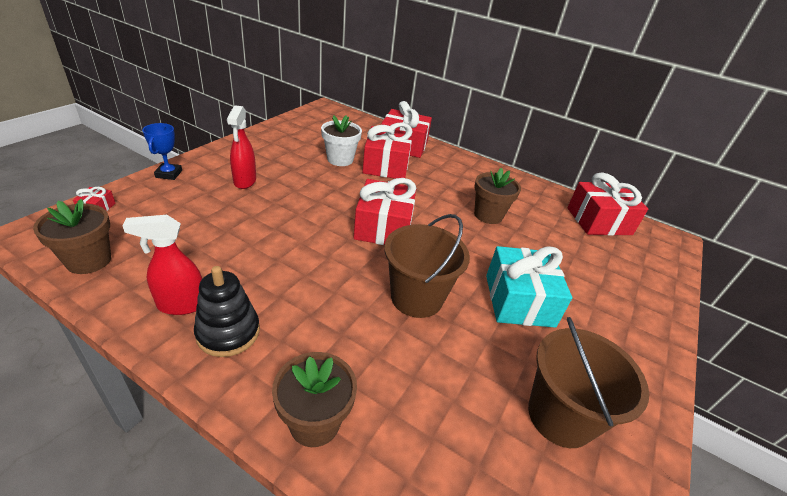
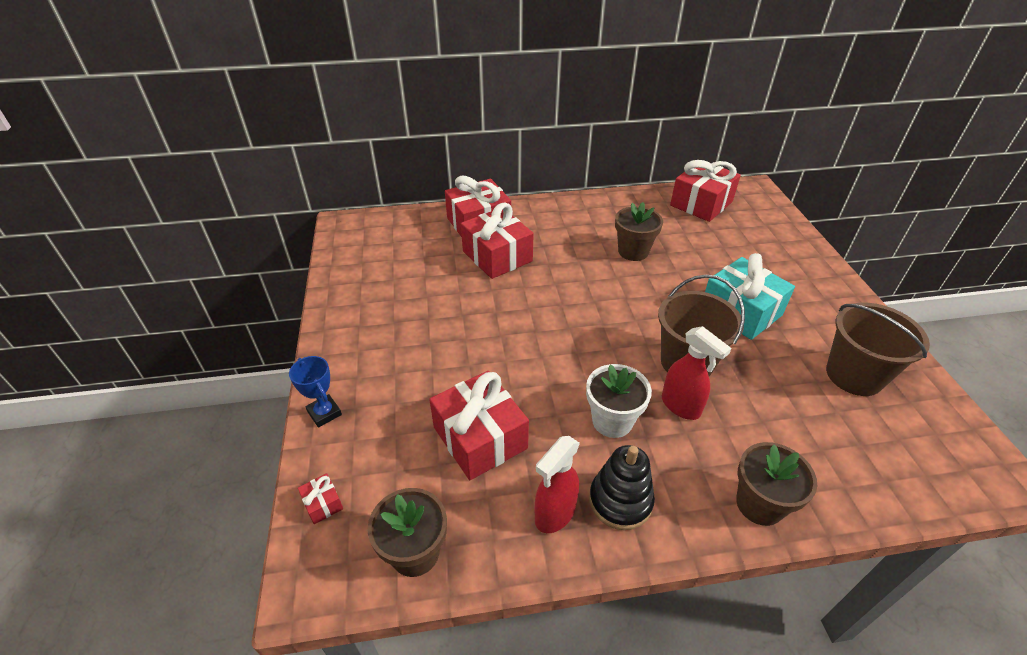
camera: 35 degrees left, 5 degrees up
red spray bottle [227,105,256,189] -> red spray bottle moved to [662,326,731,420]
white flower pot [321,115,362,166] -> white flower pot moved to [586,364,652,438]
red gift [353,178,417,245] -> red gift moved to [429,371,529,480]

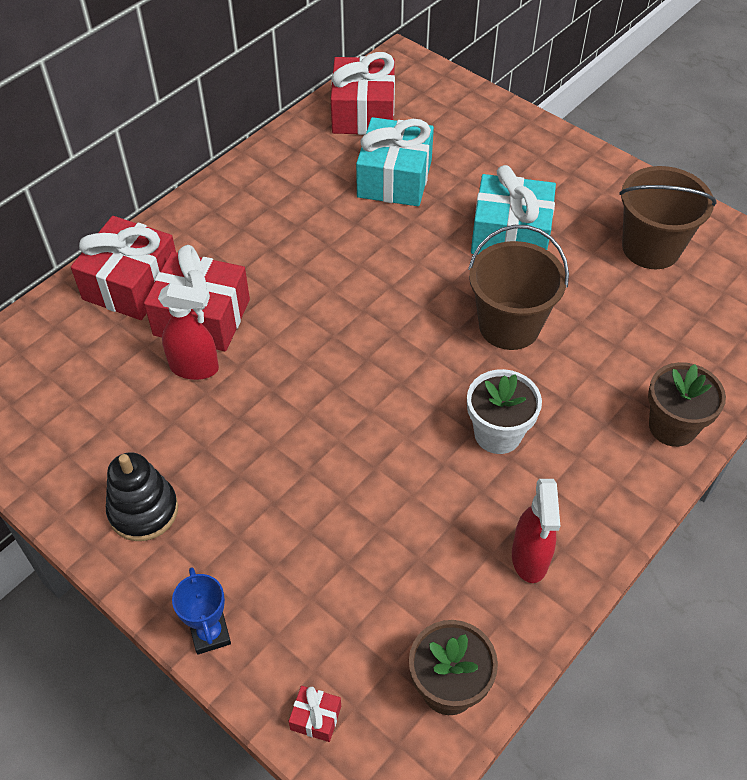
camera: 40 degrees left, 10 degrees up
blue trophy [289,356,342,428] -> blue trophy turned 60 degrees clockwise [172,567,231,655]
red gift [429,371,529,480] -> none
black stacking toy [589,445,655,530] -> black stacking toy moved to [106,452,178,541]
brown flower pot [615,202,663,261] -> none
red spray bottle [662,326,731,420] -> red spray bottle moved to [158,283,219,380]
none -> turquoise gift [356,117,434,206]

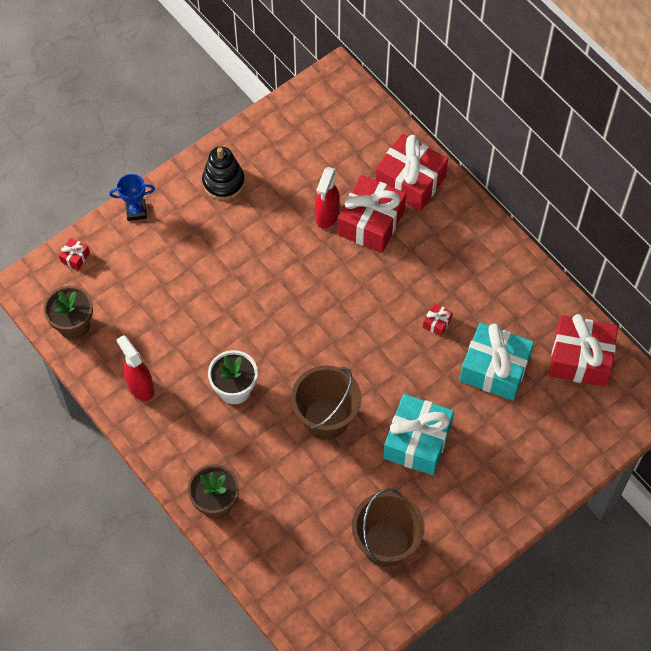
camera: 100 degrees right, 10 degrees up
red spray bottle [512,479,560,583] -> red spray bottle turned 45 degrees clockwise [116,335,154,401]
none -> red gift [423,303,453,336]

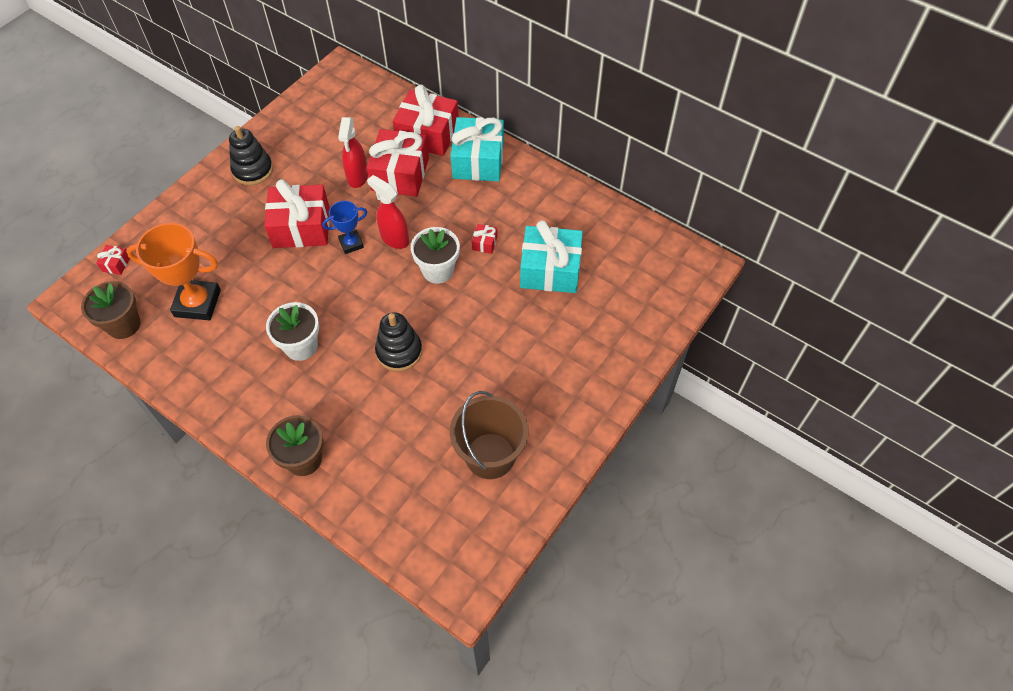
camera: 15 degrees left, 5 degrees down
blue trophy [109,174,155,221] -> blue trophy moved to [322,201,367,254]
red spray bottle [116,335,154,401] -> red spray bottle moved to [367,175,409,249]
brown bucket [291,365,361,440] -> black stacking toy [375,312,422,372]
turquoise gift [383,394,454,475] -> turquoise gift moved to [451,117,504,181]
red gift [549,314,618,387] -> red gift moved to [264,179,330,248]
none -> orange trophy [126,223,221,320]
none -> white flower pot [411,227,460,284]

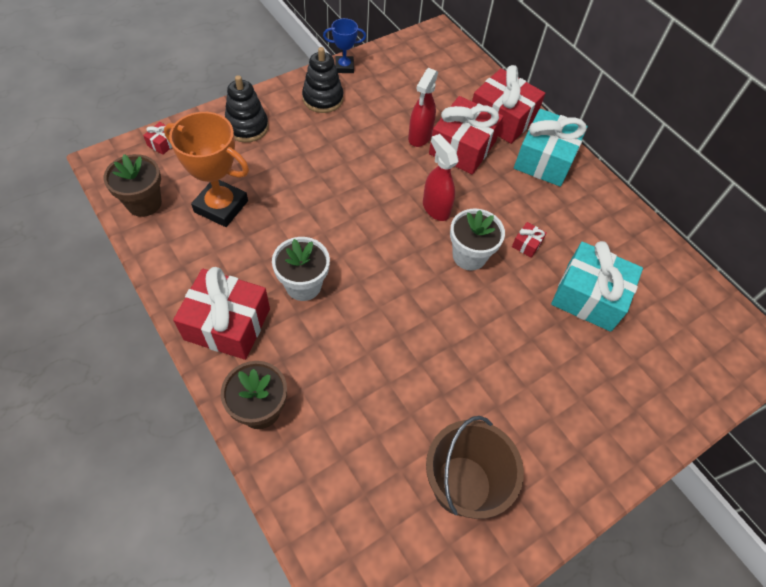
camera: 15 degrees right, 0 degrees up
red gift [264,179,330,248] -> red gift moved to [173,267,270,360]
blue trophy [322,201,367,254] -> blue trophy moved to [323,18,366,73]
black stacking toy [375,312,422,372] -> black stacking toy moved to [225,75,269,142]

